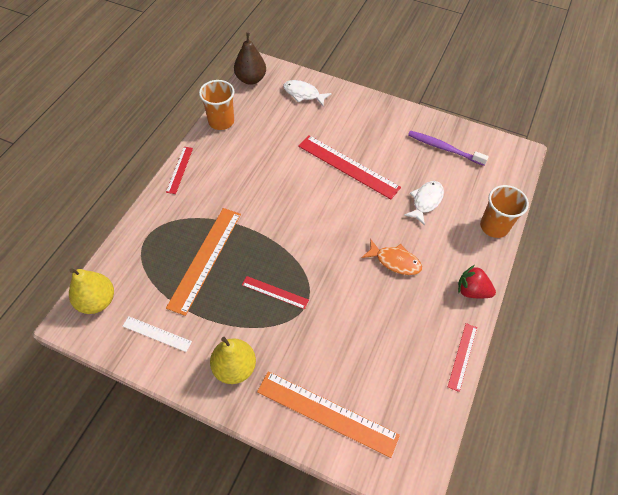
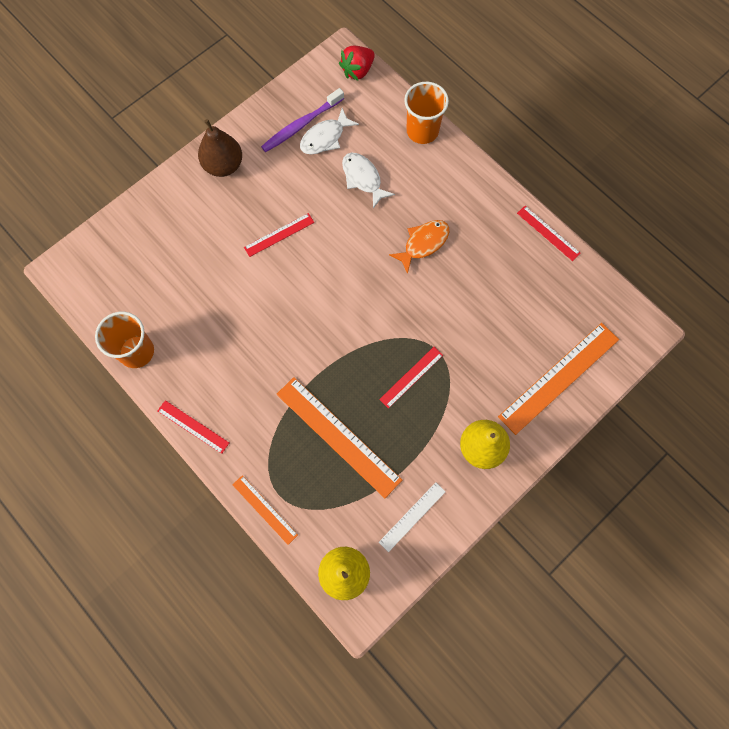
camera: 65 degrees left, 15 degrees up
brown pear [234,32,266,85] -> brown pear moved to [198,119,242,177]
white fish [283,80,332,106] -> white fish moved to [300,108,359,154]
red ruler [298,135,401,199] -> red ruler [244,213,314,257], size x0.53
red strawberry [458,265,496,298] -> red strawberry moved to [339,46,375,81]
none -> orange ruler [232,475,298,545]

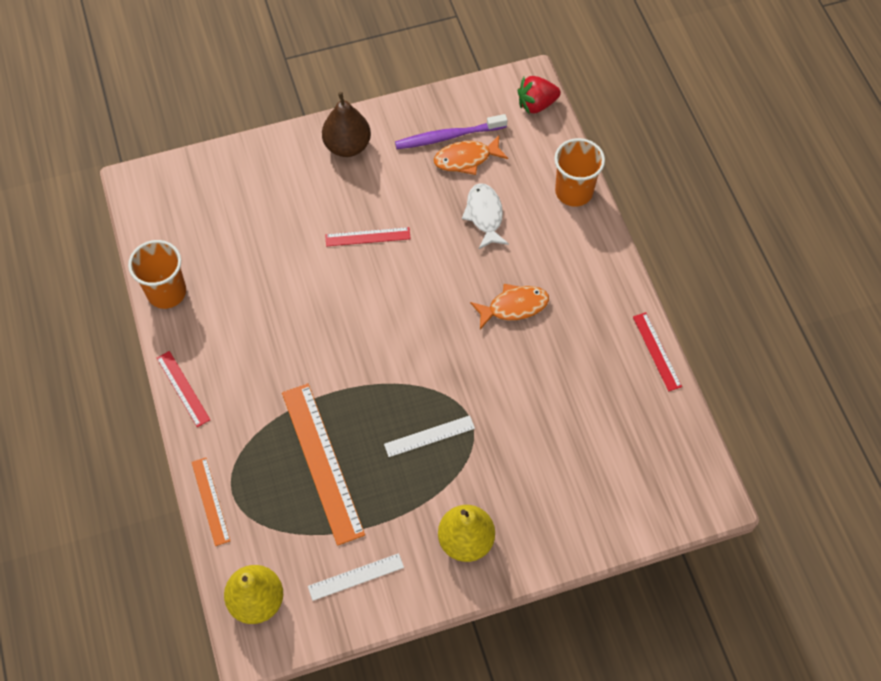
camera: 25 degrees right, 10 degrees down
white fish [300,108,359,154] -> orange fish [434,135,508,175]
red ruler [379,347,443,409] -> white ruler [384,415,475,457]
orange ruler [498,323,619,435] -> none

